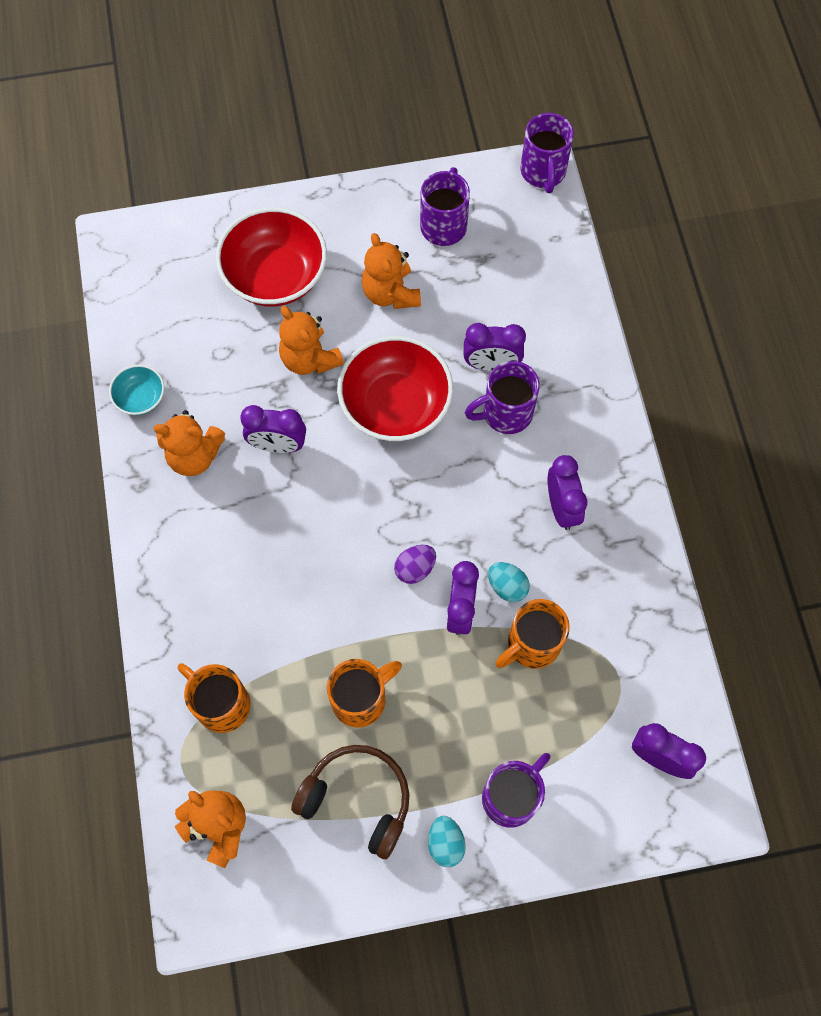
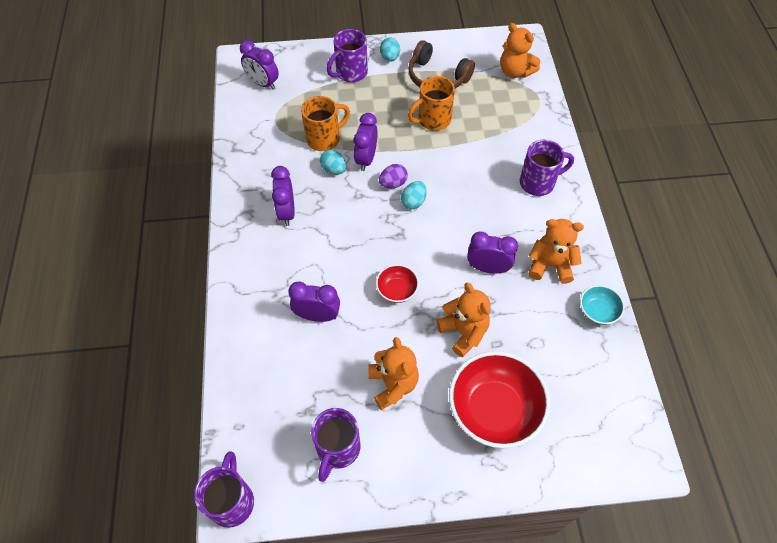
camera: 175 degrees left, 10 degrees down
orange mug [178,663,251,733] -> none
red bowl [337,336,453,441] -> red bowl [376,264,419,303], size x0.49
purple mug [465,361,540,434] -> purple mug moved to [520,140,574,196]
none -> turquoise egg [401,181,427,209]

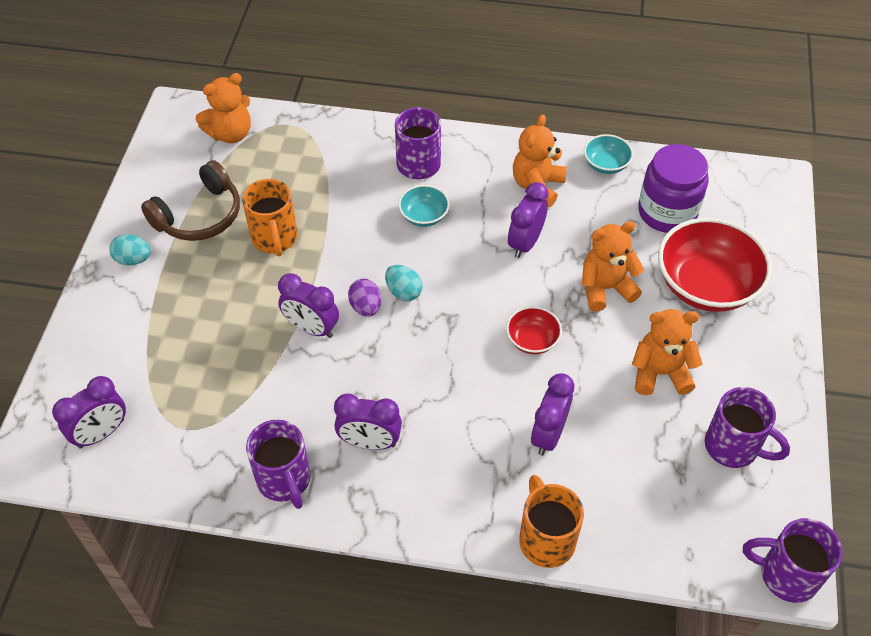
camera: 75 degrees left, 5 degrees down
orange mug [301,96,350,151] -> orange mug moved to [519,475,584,568]
turquoise egg [320,150,346,175] -> none
purple mug [326,29,368,82] -> purple mug moved to [246,420,310,509]
none -> turquoise bowl [398,185,450,227]
none -> purple jar [638,144,709,233]

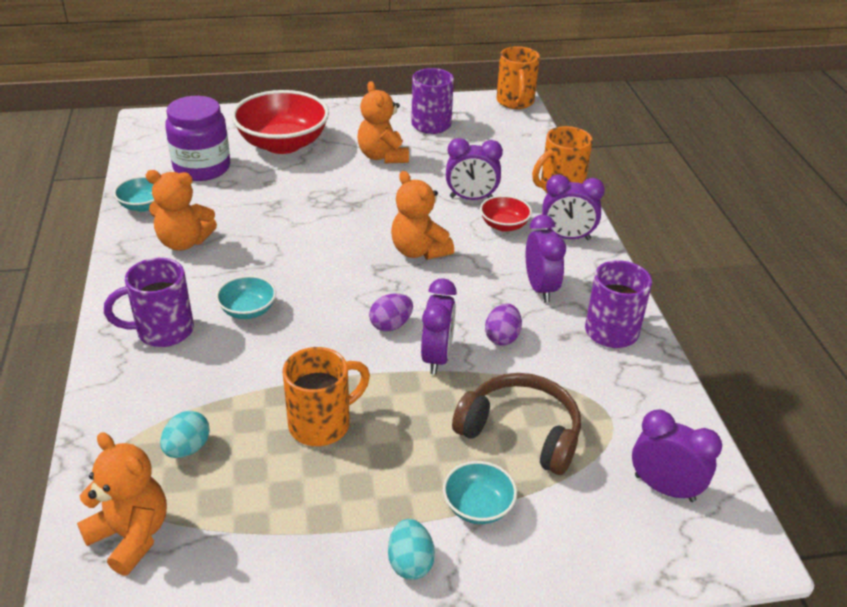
camera: 110 degrees left, 15 degrees down
brown headphones [141,160,240,241] -> brown headphones moved to [452,373,581,475]
turquoise egg [385,265,422,301] -> turquoise egg moved to [160,411,210,458]
red bowl [506,306,562,354] -> red bowl moved to [480,195,532,232]
purple clock [508,182,549,258] -> purple clock moved to [542,174,605,240]
orange teddy bear [582,221,645,311] -> orange teddy bear moved to [391,171,454,260]
purple mug [743,518,843,603] -> orange mug [497,46,540,109]
none -> turquoise bowl [443,461,517,524]
none -> purple egg [485,303,522,346]

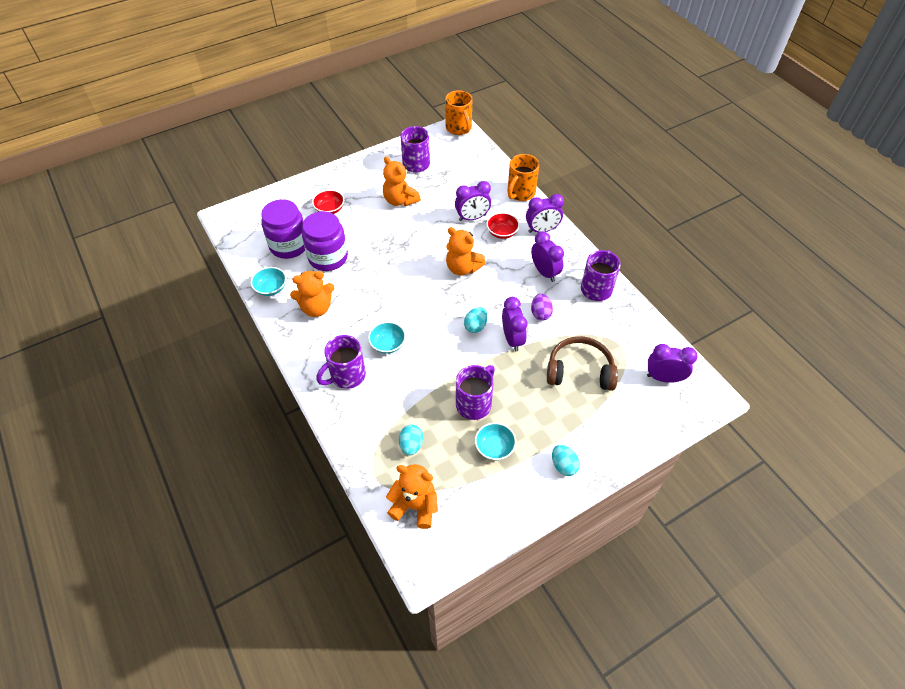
camera: 20 degrees left, 15 degrees up
red bowl [232,90,329,154] -> red bowl [312,190,344,214], size x0.49
orange mug [283,347,370,446] -> purple mug [456,365,495,420]
purple egg [369,293,413,331] -> turquoise egg [464,307,488,333]
turquoise bowl [443,461,517,524] -> turquoise bowl moved to [475,422,516,460]
none -> purple jar [302,211,348,271]

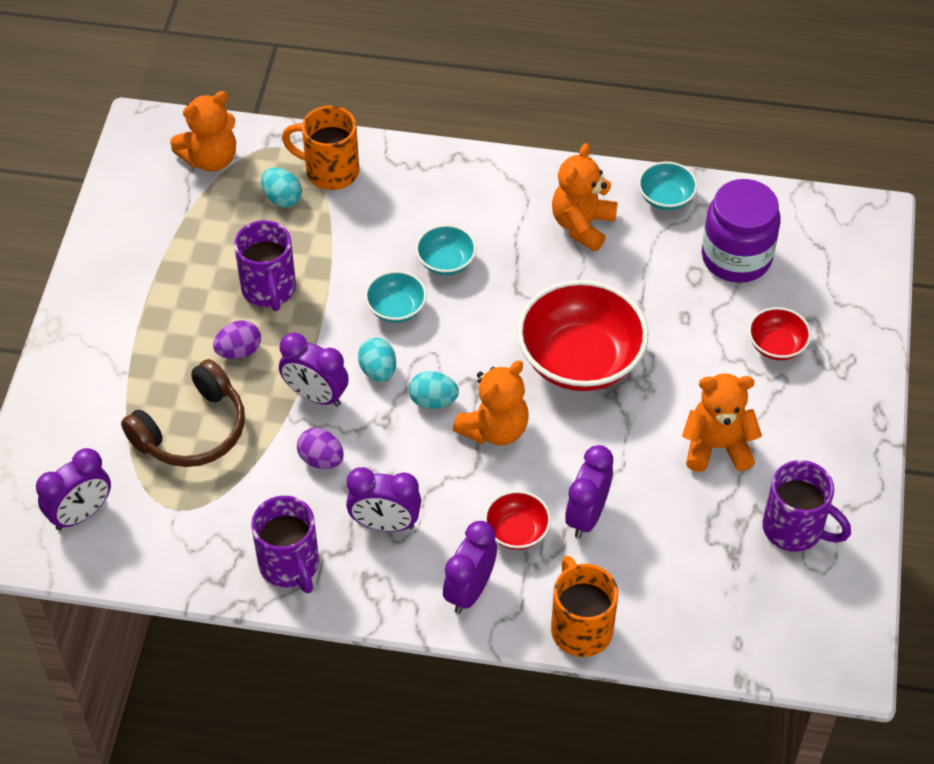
camera: 130 degrees right, 0 degrees up
purple jar [302,211,348,271] -> none
purple mug [316,335,366,389] -> none
orange mug [445,90,472,135] -> orange mug moved to [282,106,359,190]
orange teddy bear [446,227,486,276] -> orange teddy bear turned 150 degrees clockwise [453,360,529,446]
turquoise bowl [475,422,516,460] -> turquoise bowl moved to [365,271,427,323]
turquoise egg [552,445,580,476] -> turquoise egg moved to [409,371,459,409]
none -> purple egg [213,320,261,359]
none -> red bowl [517,280,649,391]

